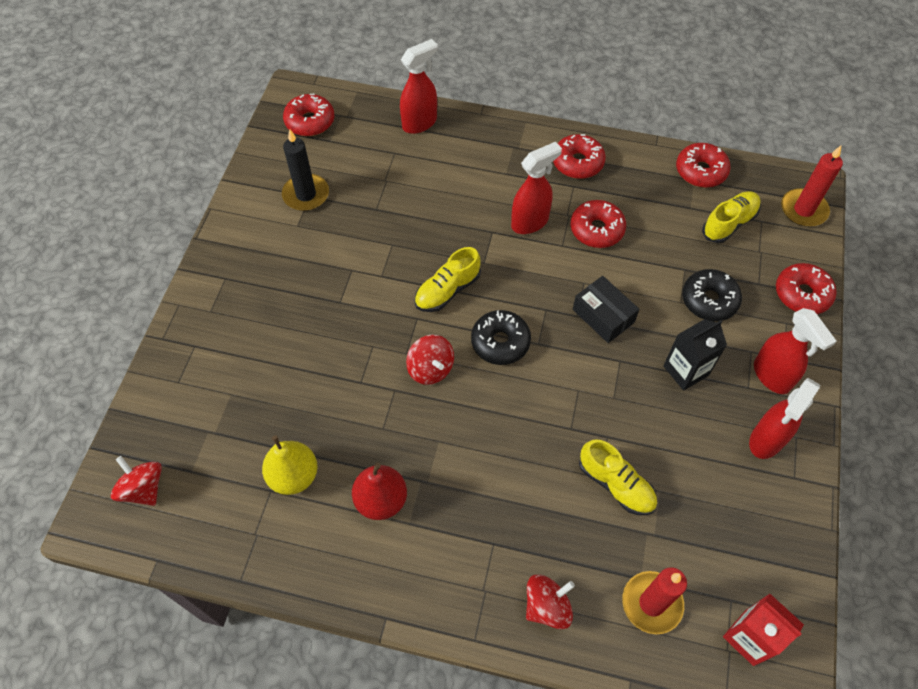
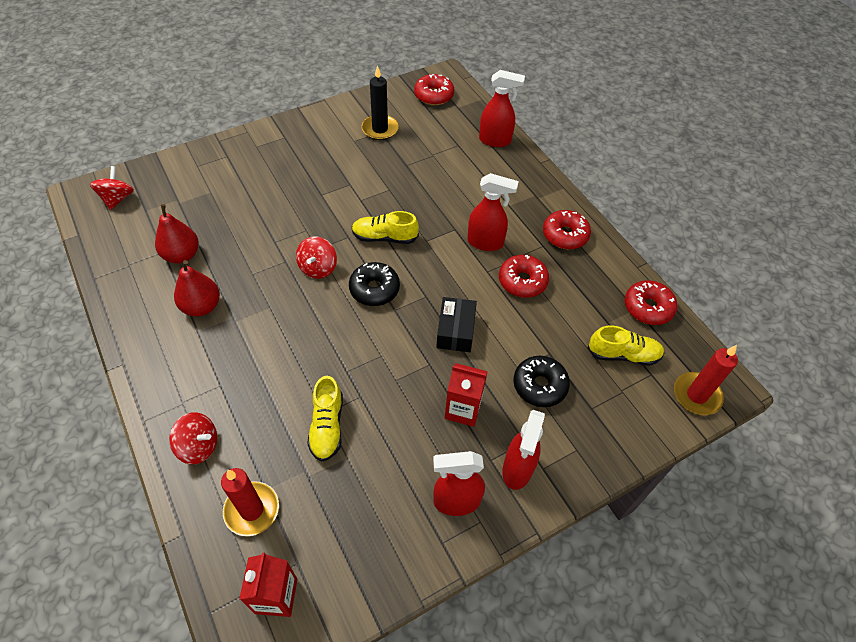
camera: 45 degrees right, 5 degrees down
yellow pear [262,435,318,495] -> red pear [155,204,199,263]
black carton [663,319,727,391] -> red carton [445,363,488,427]
red donut [776,263,836,314] -> none

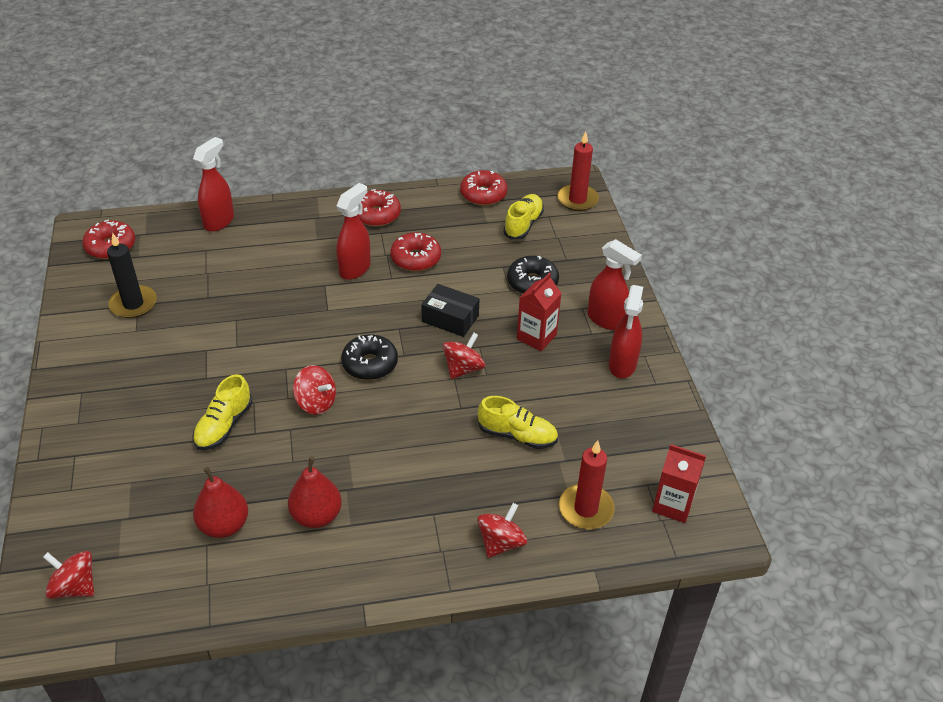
camera: 70 degrees left, 10 degrees down
yellow shoe [352,211,419,244] -> yellow shoe moved to [193,374,252,450]
none -> red spinning top [443,332,485,379]

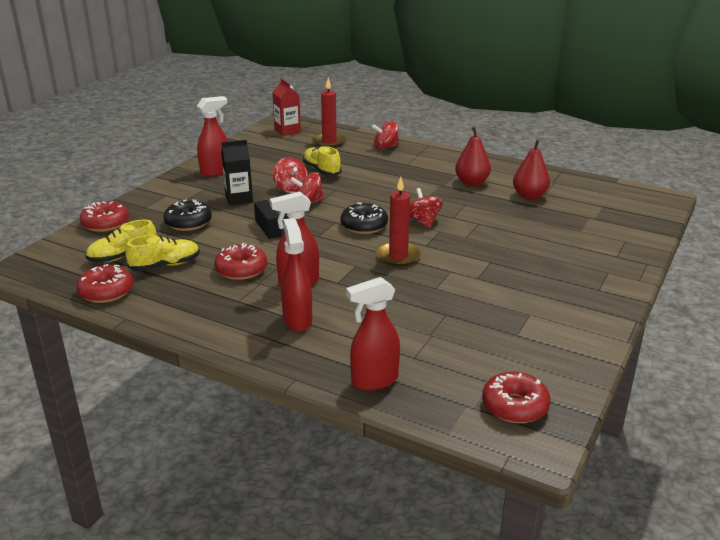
camera: 140 degrees left, 15 degrees down
red spinning top [43,551,94,599] -> red spinning top moved to [272,158,308,193]
black candle [107,233,157,318] -> none
yellow shoe [193,374,252,450] -> yellow shoe moved to [126,235,200,271]
red donut [358,189,401,226] -> red donut moved to [80,201,129,232]
red carton [517,273,562,351] -> black carton [221,140,253,205]
red candle [557,131,599,211] -> red candle moved to [376,177,421,266]
red spray bottle [588,239,642,330] -> red spray bottle moved to [281,218,312,332]

